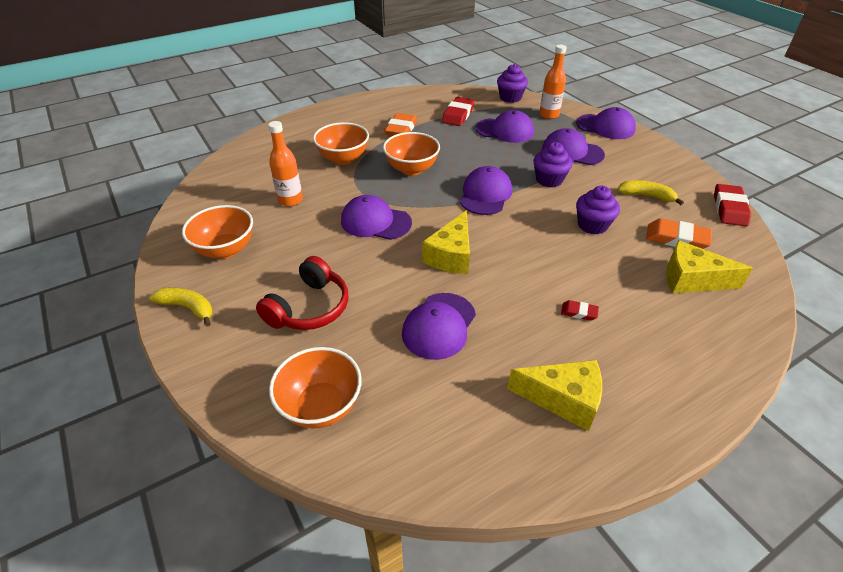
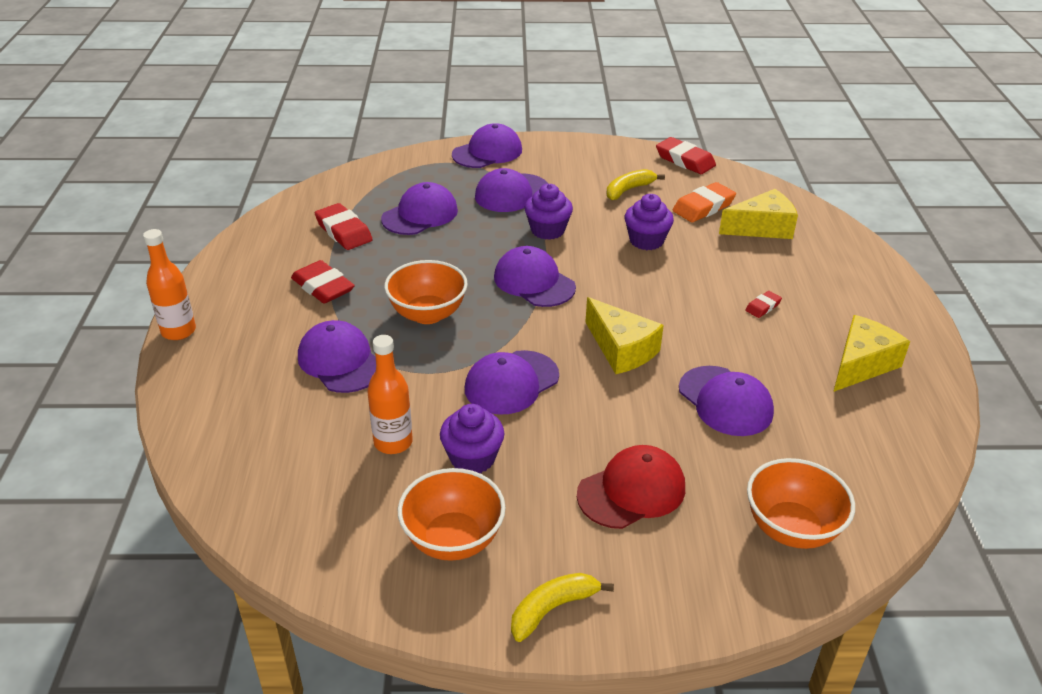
camera: 60 degrees left, 5 degrees down
red headphones [256,256,348,330] -> red cap [577,445,685,529]
orange bowl [313,122,369,165] -> purple cap [298,320,376,393]
orange eraser [384,113,417,136] -> red eraser [291,260,355,304]
purple cupcake [497,64,528,103] -> purple cupcake moved to [440,404,505,473]
orange bottle [539,45,567,119] -> orange bottle moved to [143,229,196,340]
yellow cheese [666,240,753,293] -> yellow cheese turned 150 degrees counterclockwise [719,189,798,239]

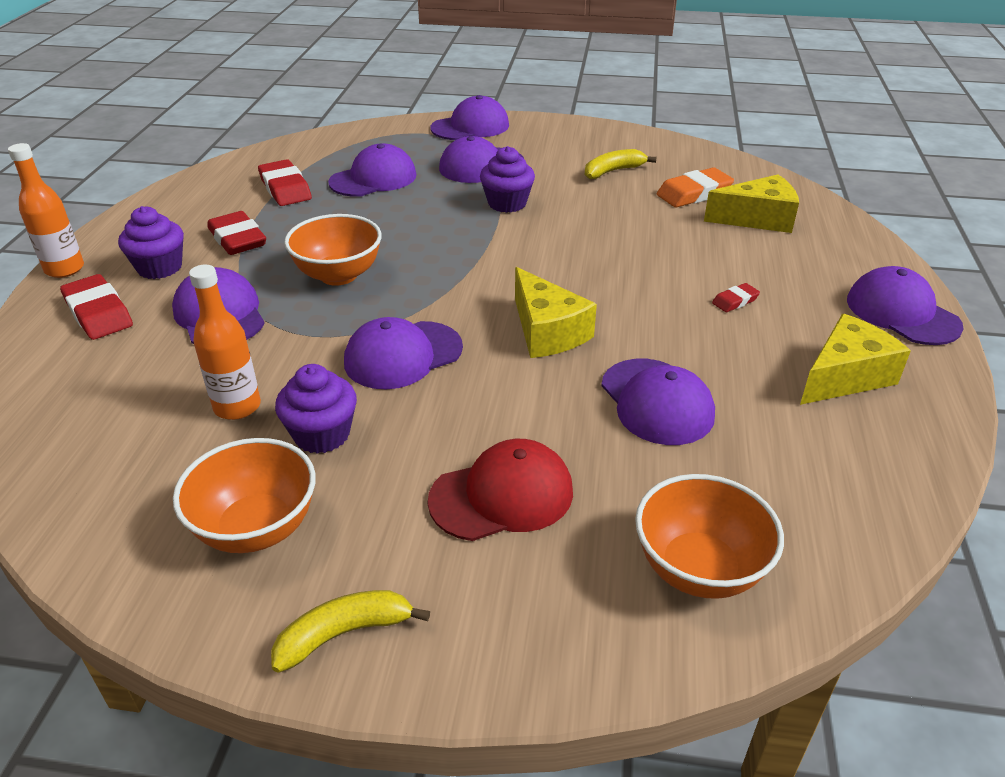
camera: 10 degrees right, 0 degrees up
purple cap [494,246,576,307] -> purple cap moved to [847,266,963,345]
purple cupcake [625,194,674,250] -> purple cupcake moved to [118,206,184,279]
red eraser [656,137,716,174] -> red eraser moved to [60,274,133,340]

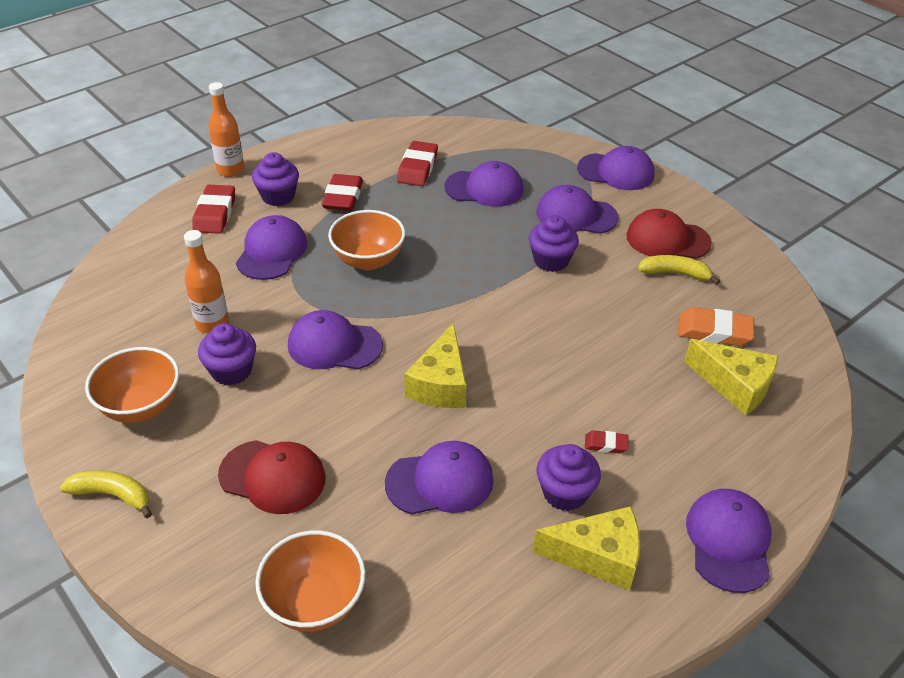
camera: 40 degrees right, 5 degrees up
purple cap [601,359,715,445] -> purple cap turned 120 degrees counterclockwise [385,441,494,514]
none -> purple cupcake [537,444,601,511]
none -> red cap [626,209,712,259]

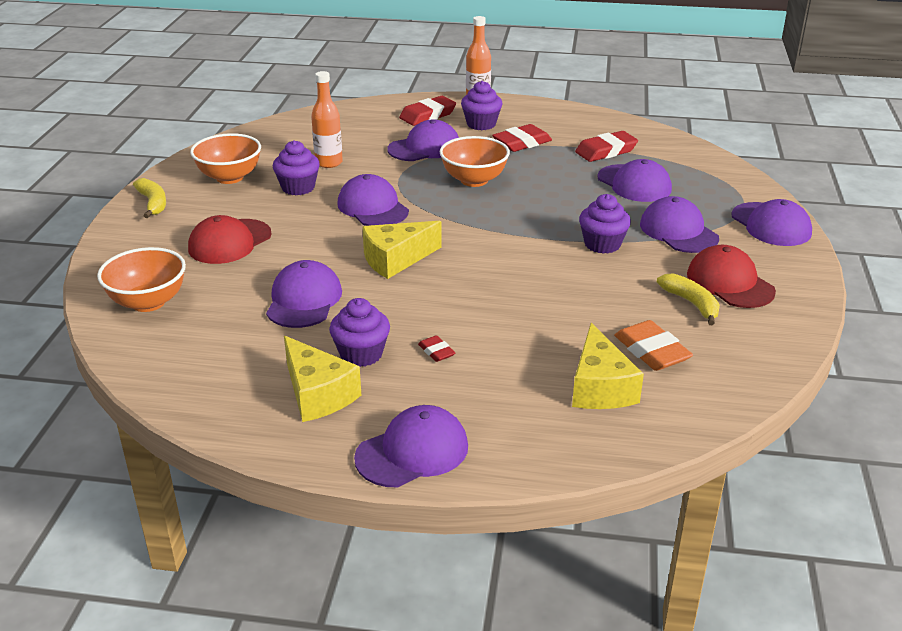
camera: 50 degrees right, 10 degrees down
red cap [218,440,326,514] -> red cap turned 60 degrees clockwise [188,215,272,264]
purple cap [385,441,494,514] -> purple cap turned 120 degrees counterclockwise [266,260,342,328]

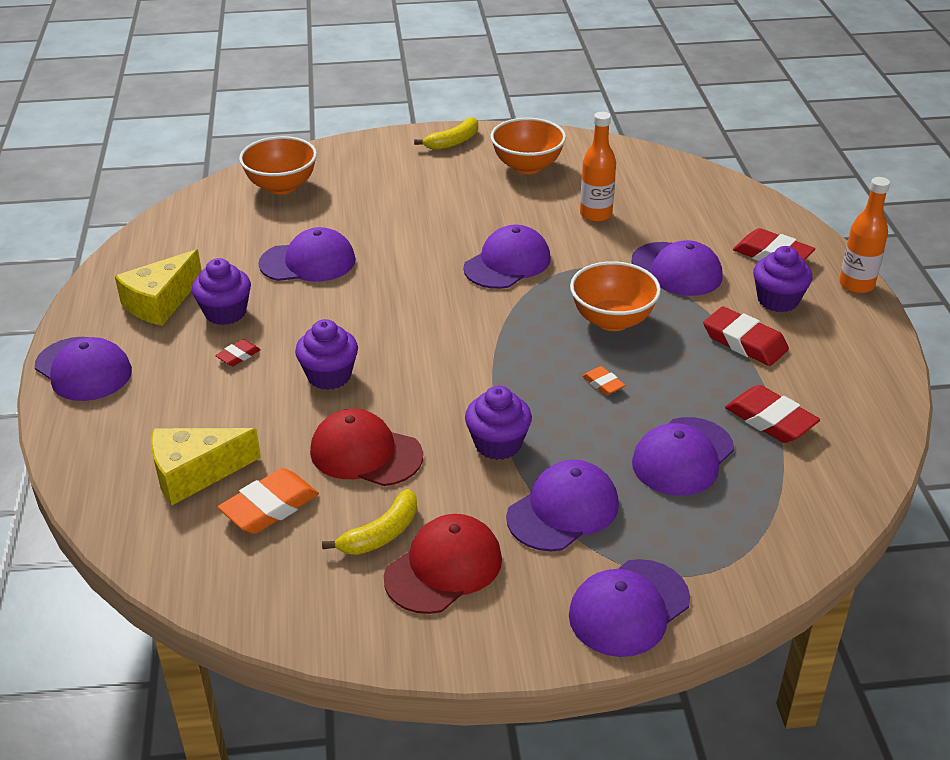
camera: 75 degrees right, 5 degrees up
red cap [188,215,272,264] -> red cap moved to [310,409,423,486]
purple cupcake [273,140,320,195] -> purple cupcake moved to [295,319,358,390]
yellow cheese [362,221,442,279] -> none
none -> orange eraser [582,366,625,395]

